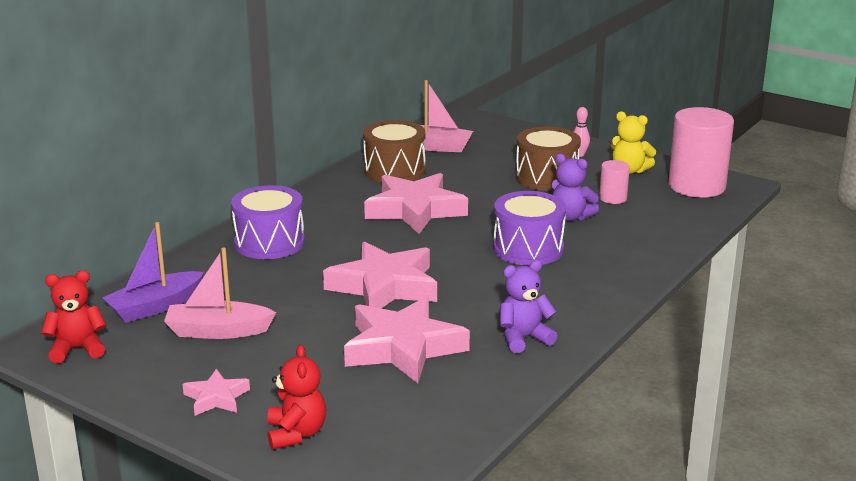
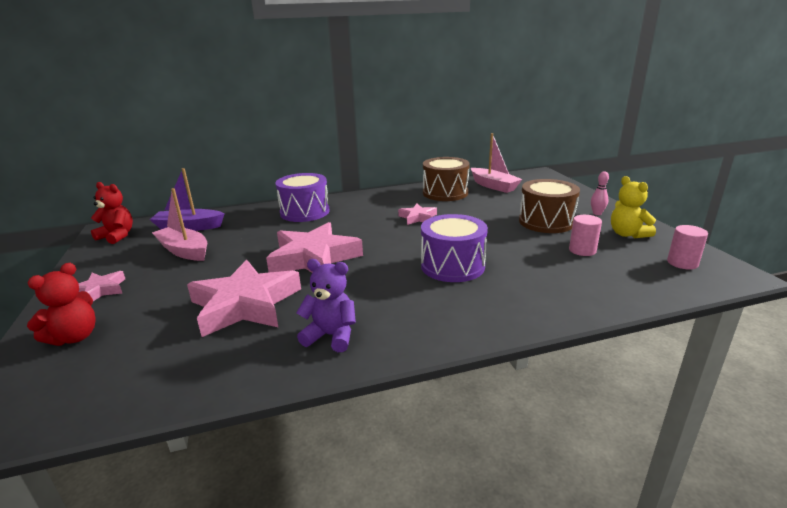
camera: 40 degrees right, 0 degrees up
pink star [364,173,468,234] -> pink star [398,204,437,225], size x0.49
purple teddy bear [552,153,599,221] -> none
pink cylinder [668,107,734,198] -> pink cylinder [667,225,708,269], size x0.48

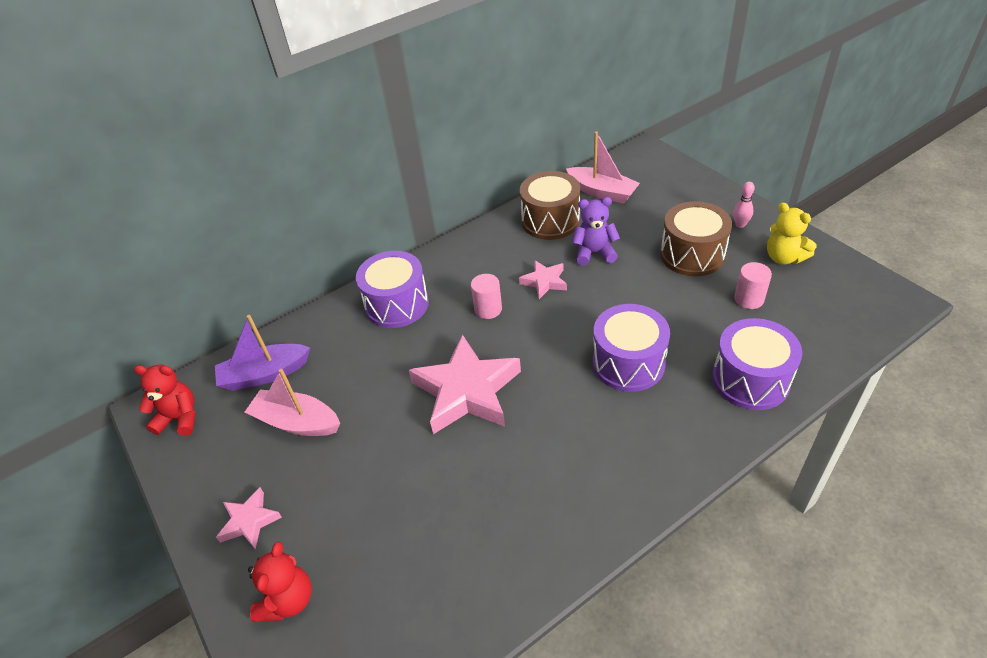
camera: 15 degrees left, 20 degrees up
pink star [187,260,301,337] -> none
purple teddy bear [296,259,356,352] -> purple teddy bear moved to [572,197,620,266]
pink cylinder [667,225,708,269] -> pink cylinder moved to [471,274,502,319]
none -> purple drum [712,318,802,410]

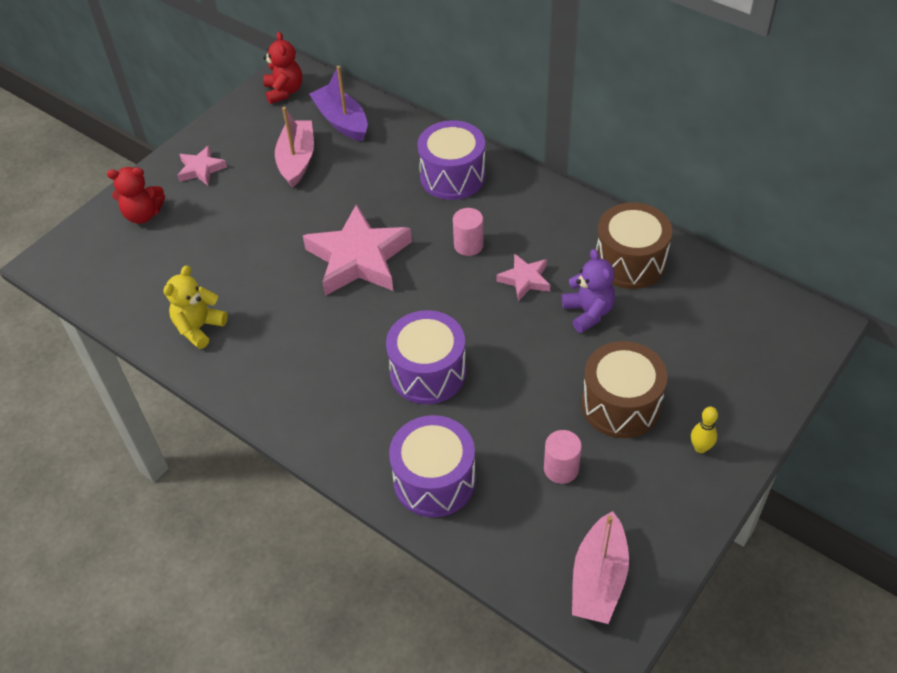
camera: 70 degrees right, 5 degrees up
pink boat [566,131,640,204] -> pink boat moved to [572,511,629,624]
pink bowling pin [733,182,755,228] -> yellow bowling pin [691,407,718,453]
yellow teddy bear [767,203,816,265] -> yellow teddy bear moved to [163,265,228,349]

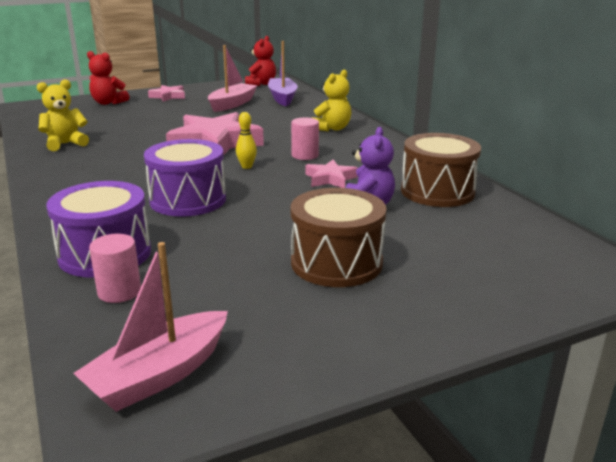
camera: 25 degrees right, 25 degrees down
purple drum [418,120,486,200] -> yellow teddy bear [312,70,351,131]
pink cylinder [544,430,582,484] -> pink cylinder moved to [89,234,141,303]
yellow bowling pin [691,407,718,453] -> yellow bowling pin moved to [236,112,257,169]

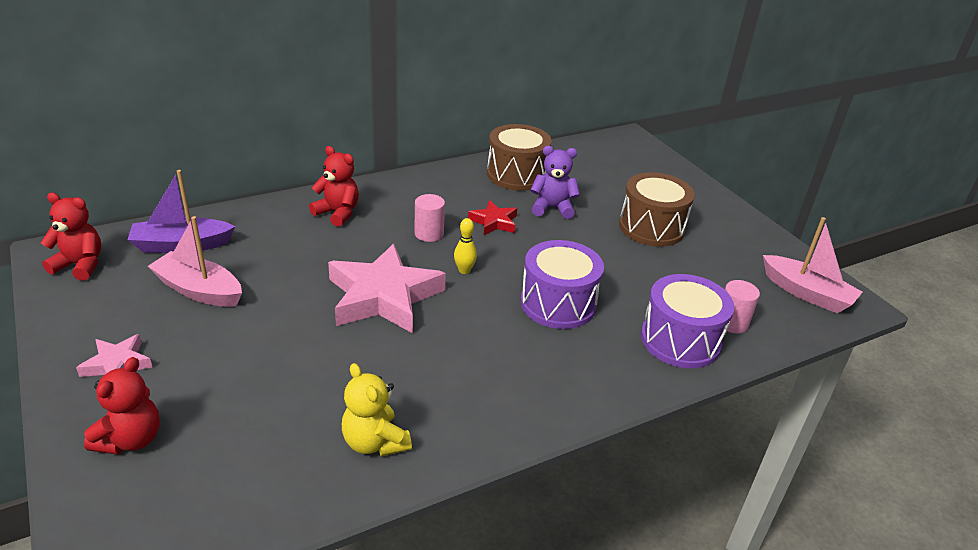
camera: 95 degrees left, 10 degrees up
pink star [305,160,358,188] -> red star [468,200,517,235]
yellow teddy bear [312,70,351,131] -> red teddy bear [309,146,359,227]

